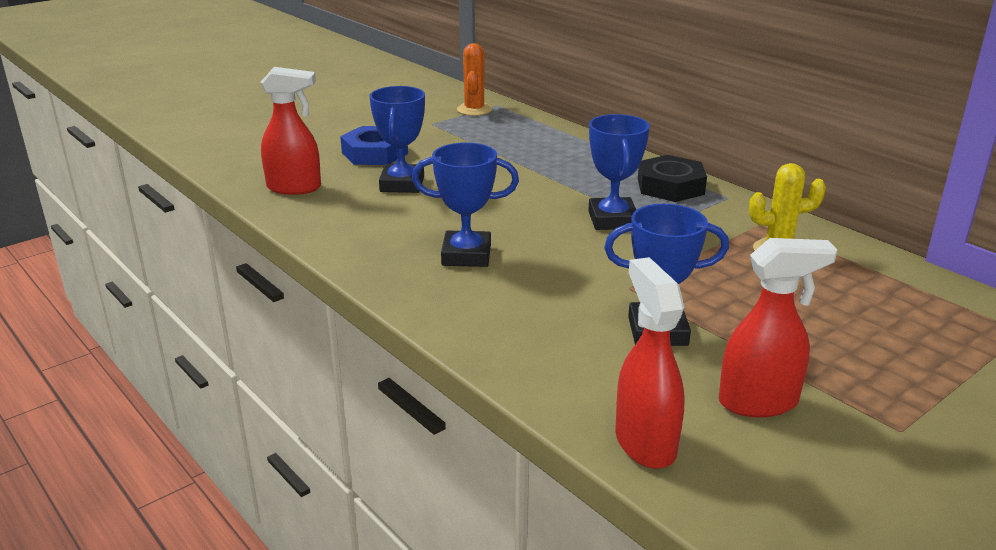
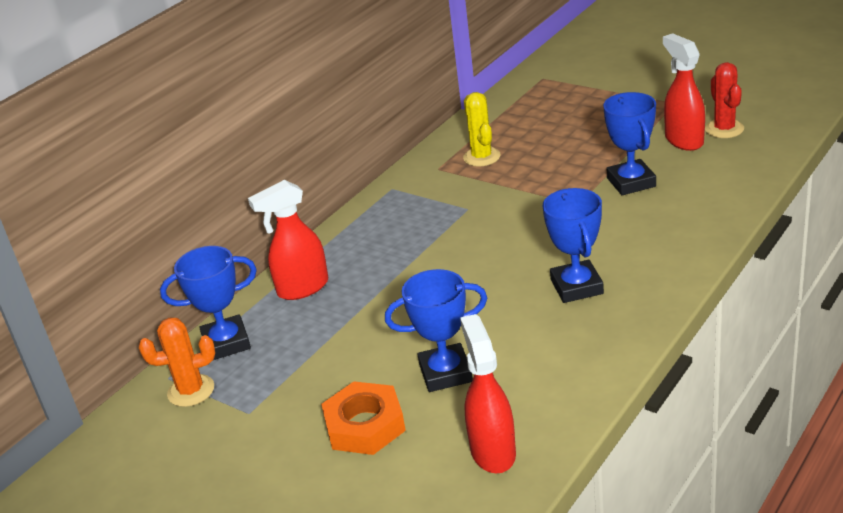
camera: 100 degrees left, 5 degrees up
blue nut [340,126,408,165] -> orange nut [321,381,406,455]
blue trophy [588,114,650,230] -> blue trophy moved to [160,246,257,360]
red spray bottle [615,257,685,469] -> red spray bottle moved to [248,180,328,300]
black nut [638,155,707,202] -> none
none -> red cactus [705,62,744,138]

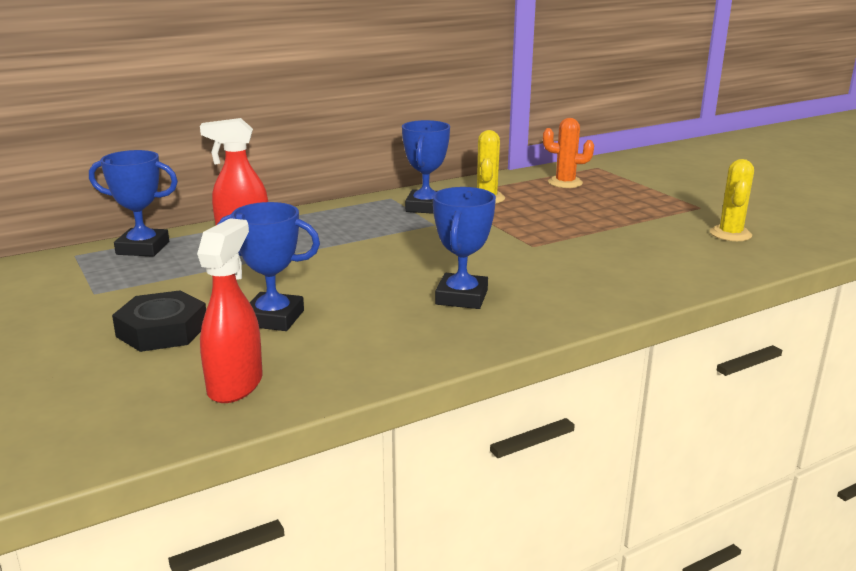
camera: 20 degrees right, 10 degrees down
orange cactus [139,318,215,407] -> orange cactus moved to [543,118,594,188]
orange nut [321,381,406,455] -> black nut [112,290,206,352]
blue trophy [603,92,656,195] -> blue trophy moved to [402,120,450,214]
red spray bottle [663,33,705,151] -> none
red cactus [705,62,744,138] -> yellow cactus [710,159,754,241]

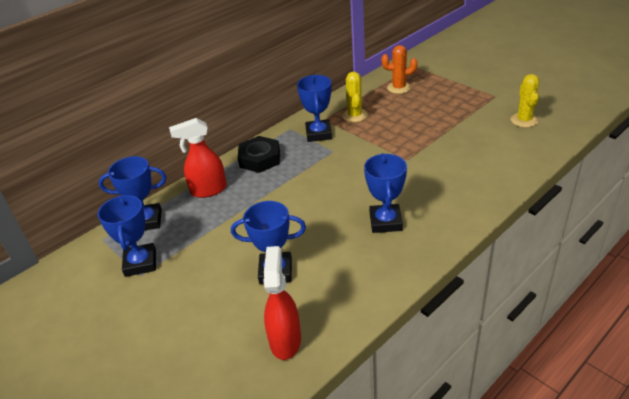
camera: 10 degrees left, 15 degrees up
black nut [112,290,206,352] -> black nut moved to [237,136,280,173]
none -> blue trophy [97,195,156,277]

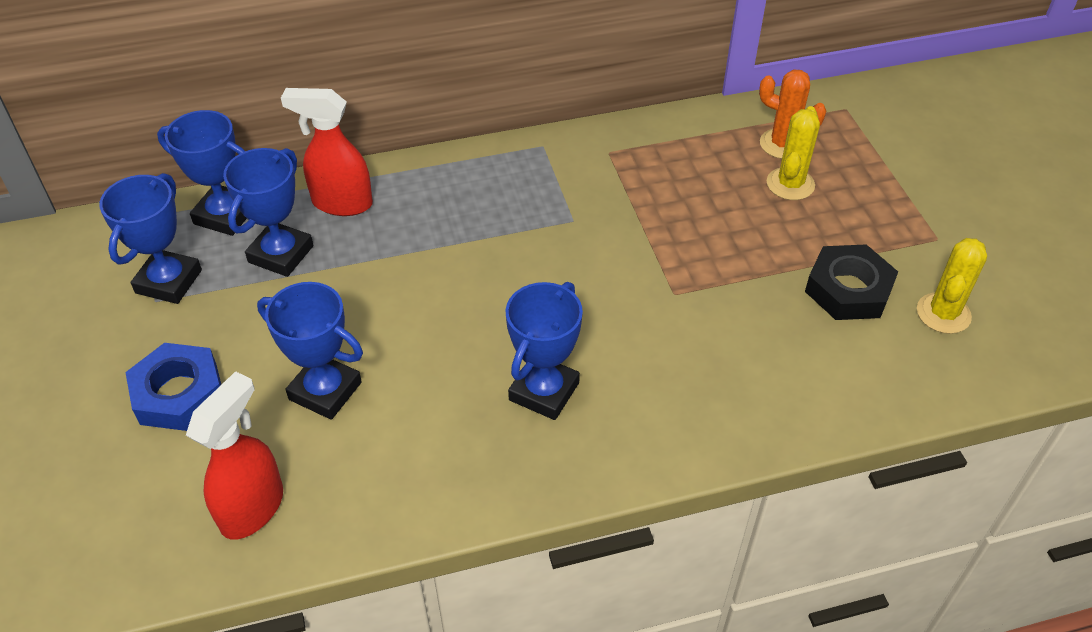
camera: 25 degrees right, 10 degrees up
black nut [237,136,280,173] -> black nut moved to [805,244,898,320]
blue trophy [297,75,332,142] -> blue trophy moved to [223,148,313,277]
yellow cactus [342,72,368,122] -> yellow cactus moved to [767,106,820,200]
none -> blue nut [125,343,221,431]

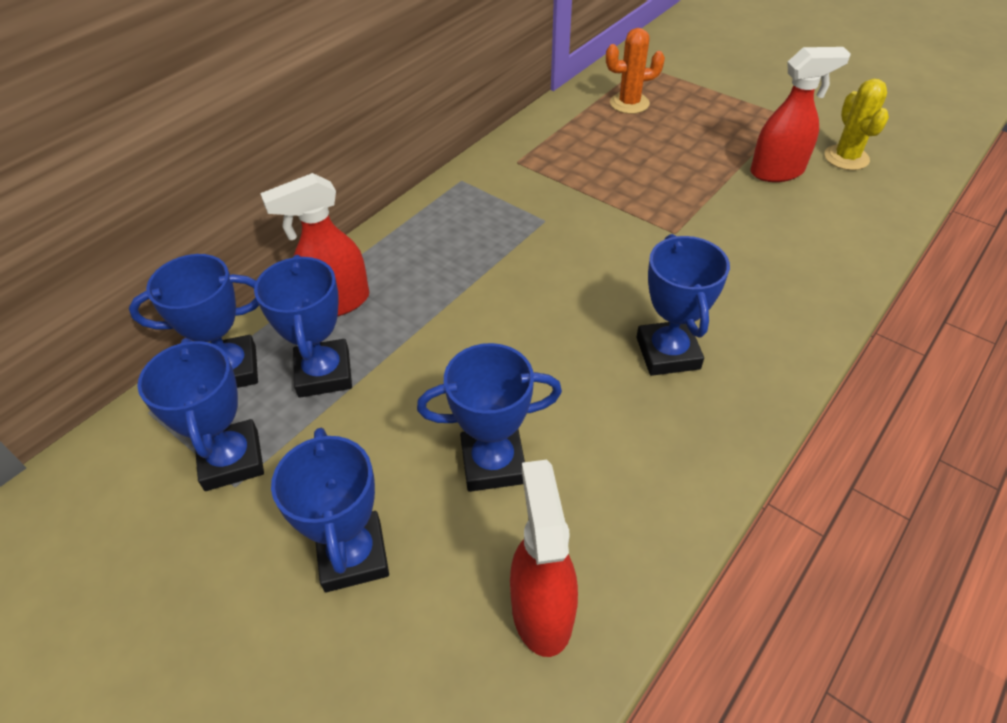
camera: 35 degrees left, 0 degrees up
blue nut [125,343,221,431] -> blue trophy [271,428,389,592]
yellow cactus [767,106,820,200] -> none
black nut [805,244,898,320] -> red spray bottle [750,47,851,182]

